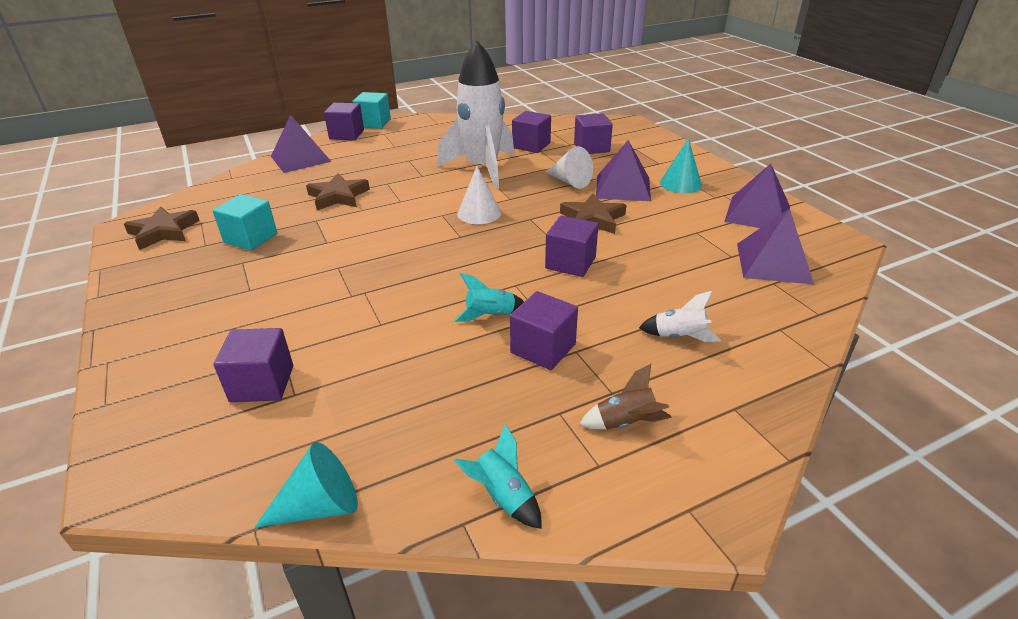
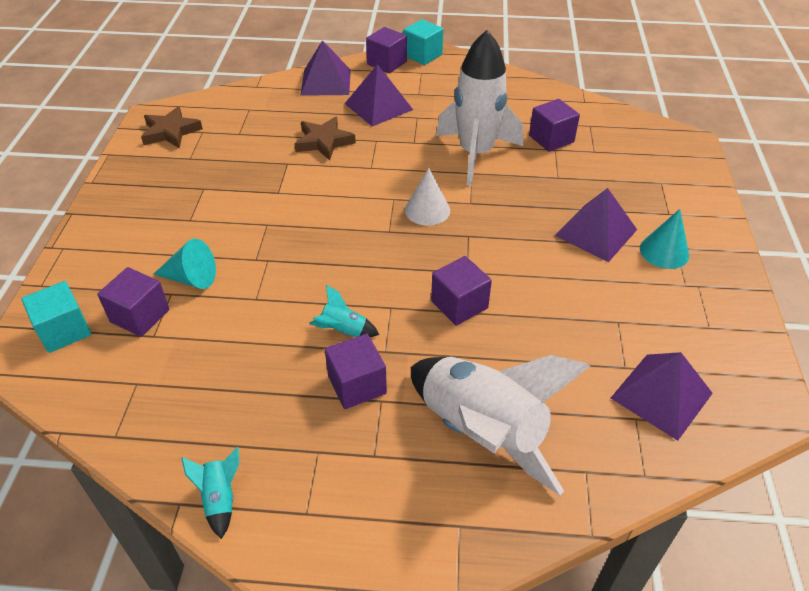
camera: 30 degrees right, 10 degrees up
turquoise cube [213,194,277,251] -> turquoise cube moved to [21,281,91,353]
turquoise cone [255,442,358,528] -> turquoise cone moved to [154,239,216,289]
white cone [546,146,593,189] -> none
brown star [560,193,626,234] -> none
purple cube [574,113,613,154] -> none
brown rocket [579,364,672,429] -> none
white rocket [639,291,721,342] -> white rocket [411,355,590,495], size x2.49
purple pyramid [724,164,790,228] -> purple pyramid moved to [345,64,413,127]

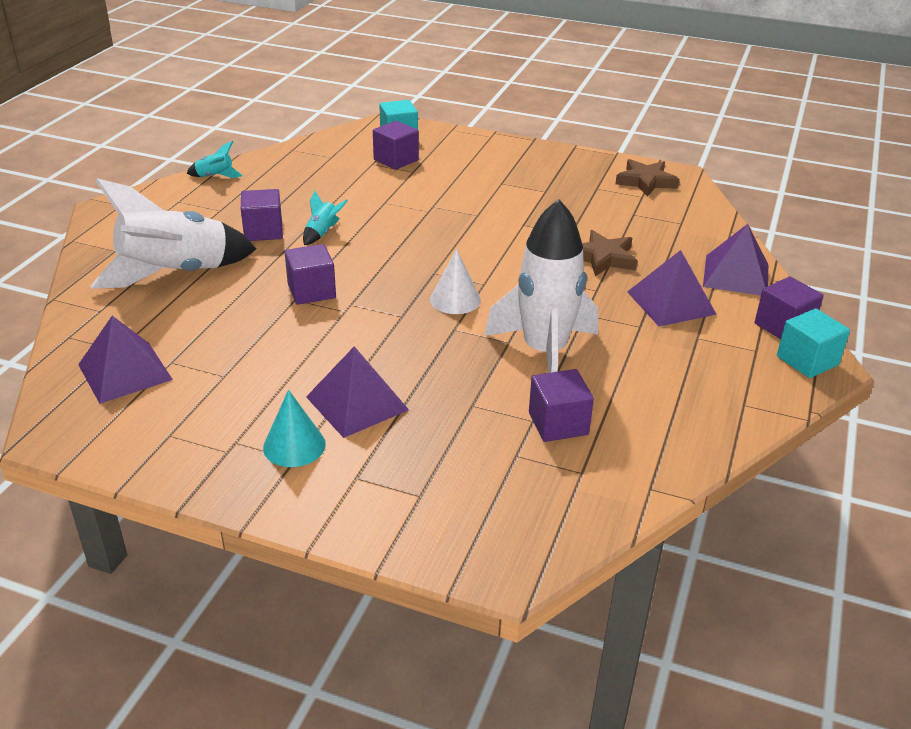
camera: 105 degrees right, 10 degrees down
turquoise cone [154,239,216,289] -> none

